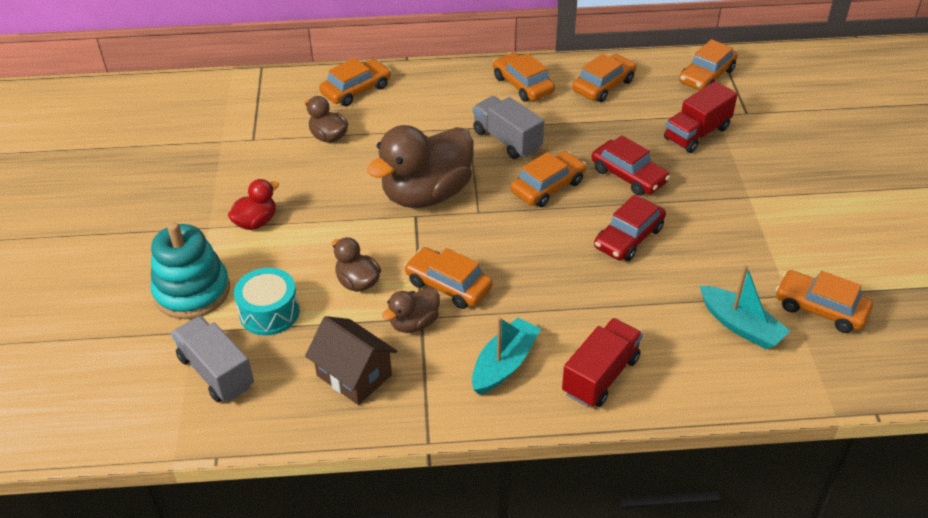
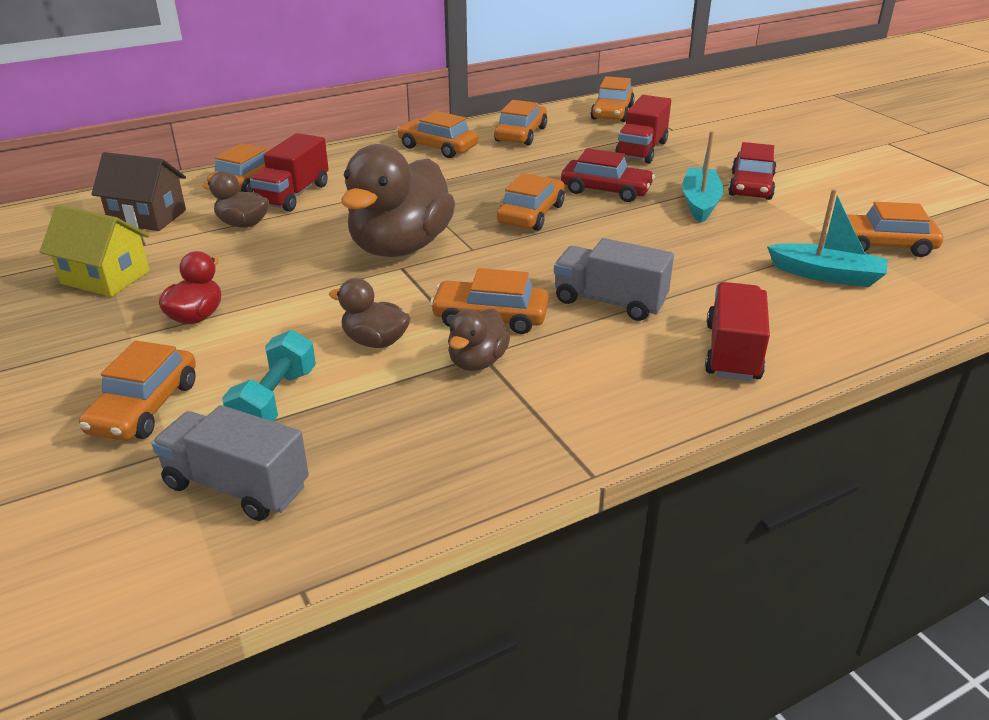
camera: 25 degrees left, 10 degrees down
turquoise stacking toy [151,222,230,319] -> orange car [79,340,196,441]
turquoise drum [234,268,300,335] -> turquoise dumbbell [222,330,316,422]
brown house [305,316,397,405] -> brown house moved to [91,152,186,231]
turquoise boat [472,317,541,395] -> turquoise boat moved to [682,131,724,223]
grey truck [473,96,544,159] -> grey truck moved to [554,238,674,321]
red car [594,195,666,261] -> red car moved to [728,142,776,200]
none -> yellow house [40,205,150,297]
none -> red truck [250,133,329,212]

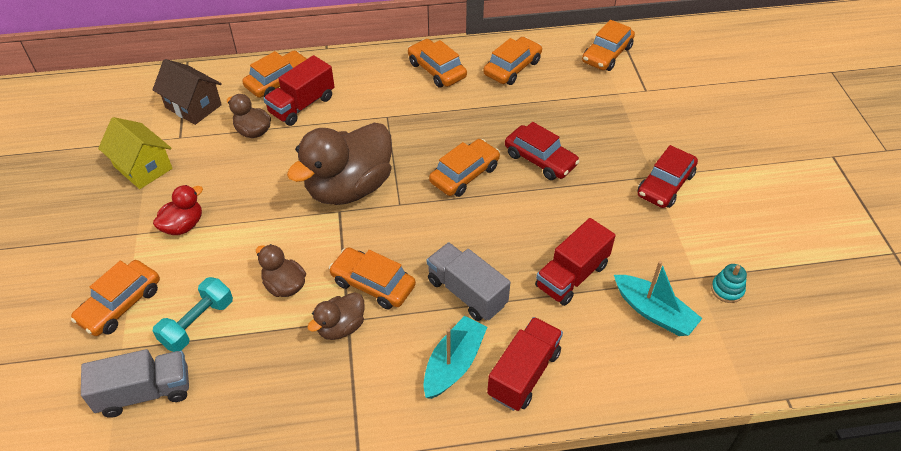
camera: 20 degrees right, 15 degrees up
grey truck [152,405,309,521] -> grey truck turned 120 degrees clockwise [81,349,189,418]
red truck [615,95,671,164] -> red truck moved to [535,218,616,306]
turquoise boat [682,131,724,223] -> turquoise boat moved to [423,316,487,399]
orange car [847,202,943,257] -> turquoise stacking toy [711,264,747,303]

